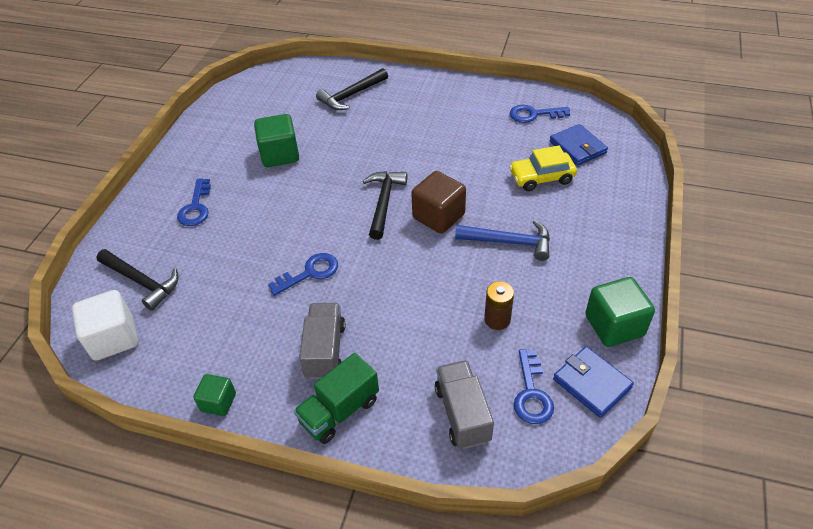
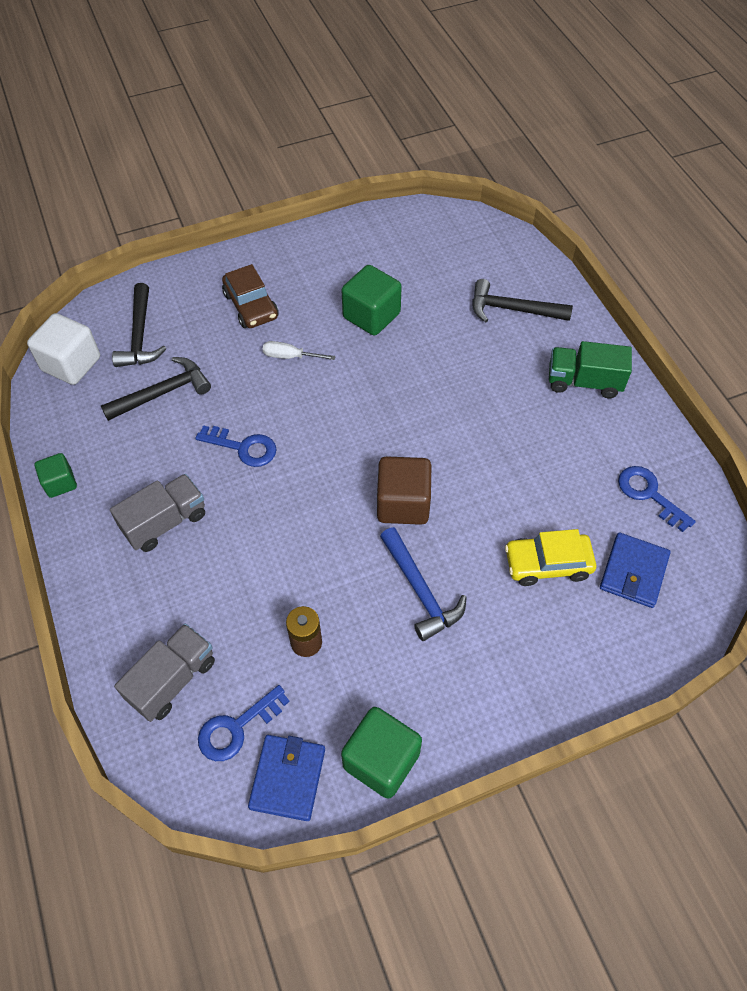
camera: 50 degrees right, 10 degrees up
blue key [177,178,211,226] -> brown car [222,264,279,328]
green truck [294,353,379,444] -> green truck moved to [549,341,632,398]
black hammer [363,171,407,240] -> black hammer moved to [101,357,211,421]
yellow car [509,146,577,191] -> yellow car turned 45 degrees counterclockwise [505,529,596,586]
none -> white screwdriver [263,341,335,360]

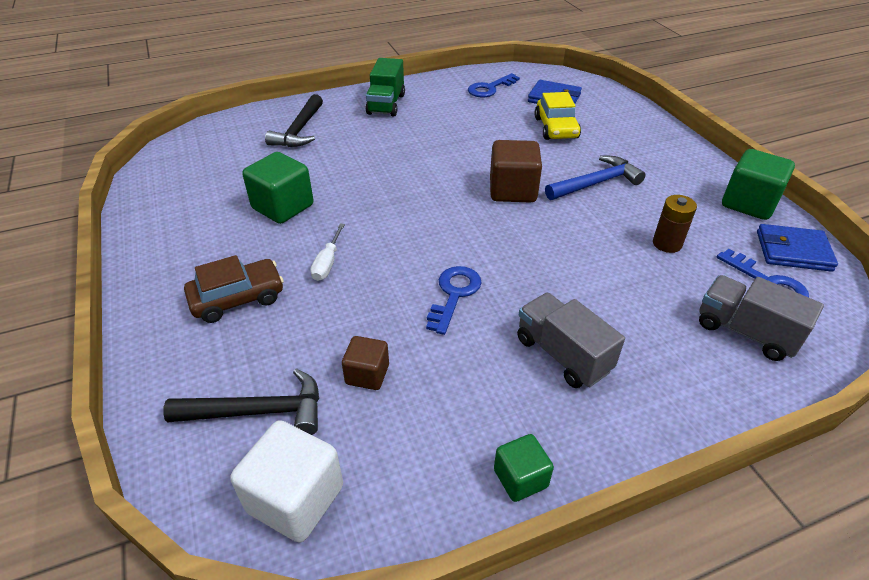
camera: 90 degrees left, 15 degrees down
black hammer [101,357,211,421] -> brown cube [342,336,389,390]

